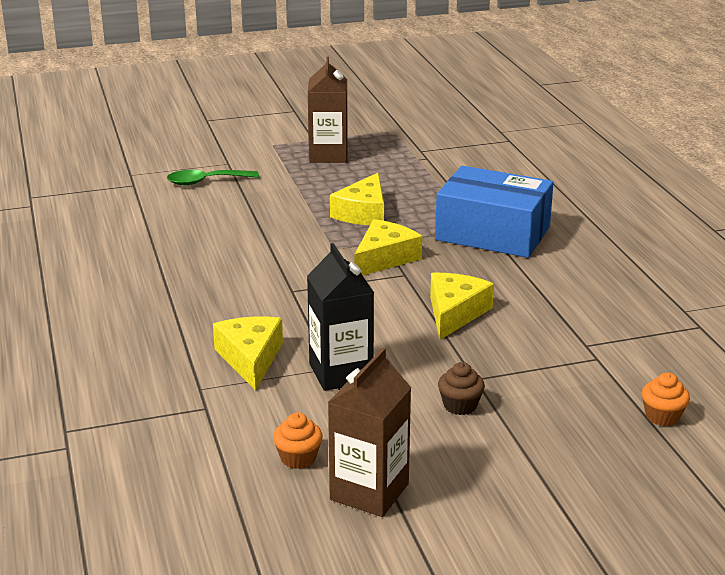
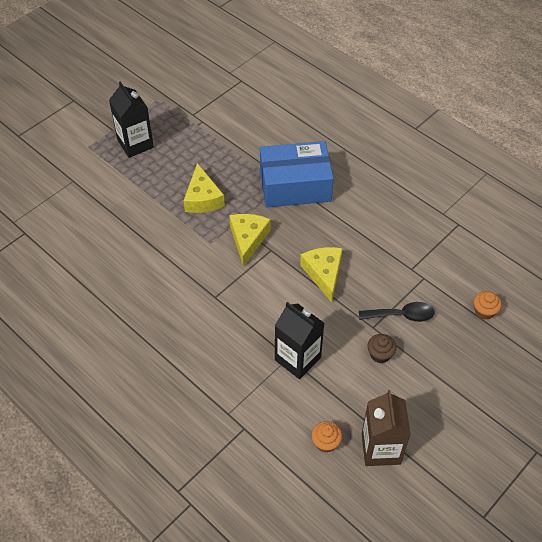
camera: 30 degrees left, 25 degrees up
green spoon [167,170,259,185] -> none
yellow cheese [213,317,283,391] -> none
brown carton [308,56,348,163] -> black carton [109,81,154,158]
none -> black spoon [359,302,435,322]

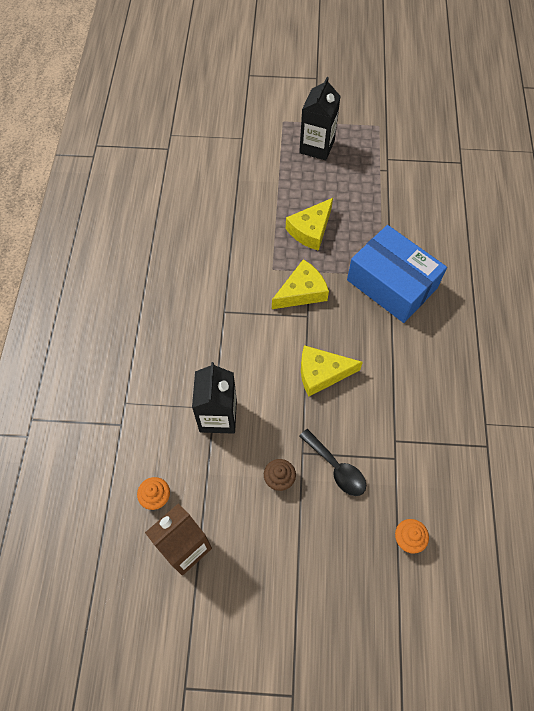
camera: 50 degrees right, 10 degrees up
yellow cheese [300,247,343,302] -> yellow cheese turned 135 degrees counterclockwise [301,345,363,396]

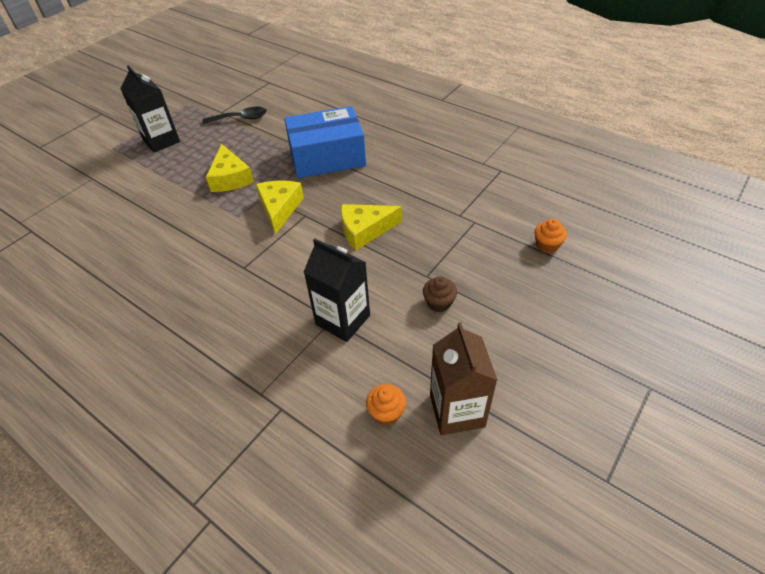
camera: 55 degrees left, 15 degrees down
black spoon [299,429,366,496] -> black spoon moved to [202,107,267,124]
yellow cheese [301,345,363,396] -> yellow cheese turned 45 degrees clockwise [341,204,402,250]

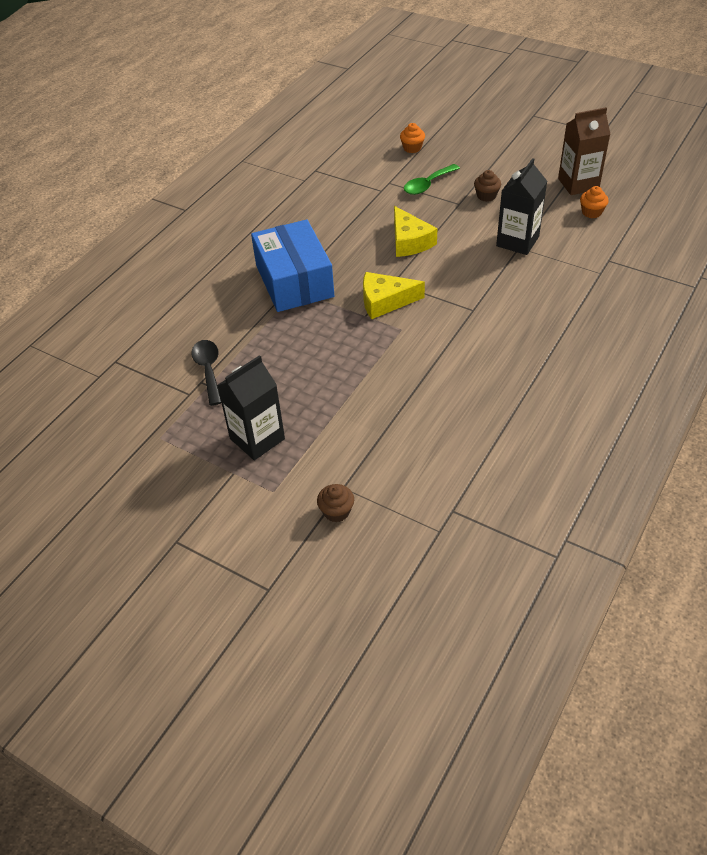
camera: 95 degrees left, 0 degrees up
yellow cheese [206,144,254,192] -> none
none -> brown cupcake [317,484,354,522]
none -> green spoon [404,164,460,195]

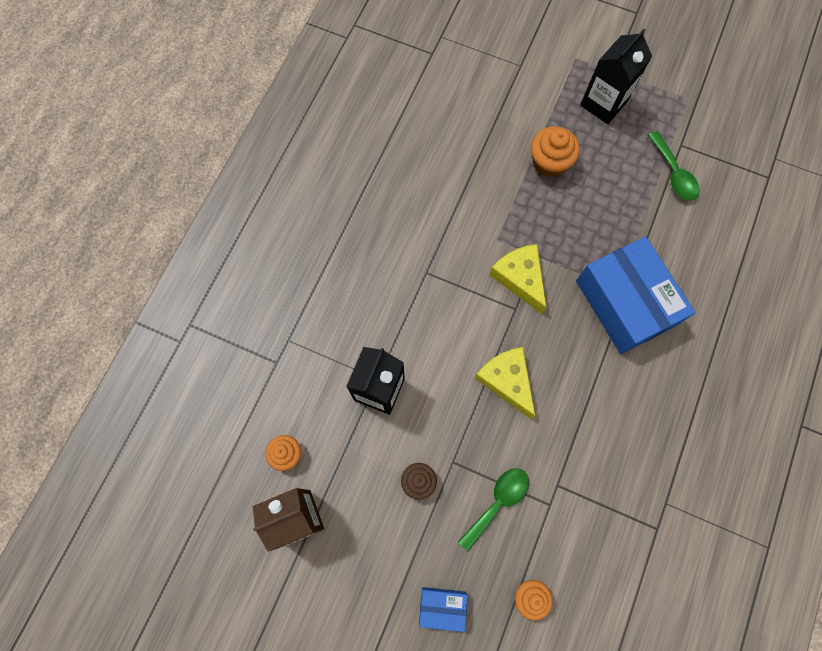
camera: 170 degrees right, 25 degrees up
black spoon [191,340,221,406] -> green spoon [648,131,700,201]
brown cupcake [317,484,354,522] -> none
yellow cheese [363,272,425,319] -> yellow cheese turned 105 degrees counterclockwise [489,244,547,314]
none -> blue box [419,587,468,632]
none -> orange cupcake [531,126,580,177]

